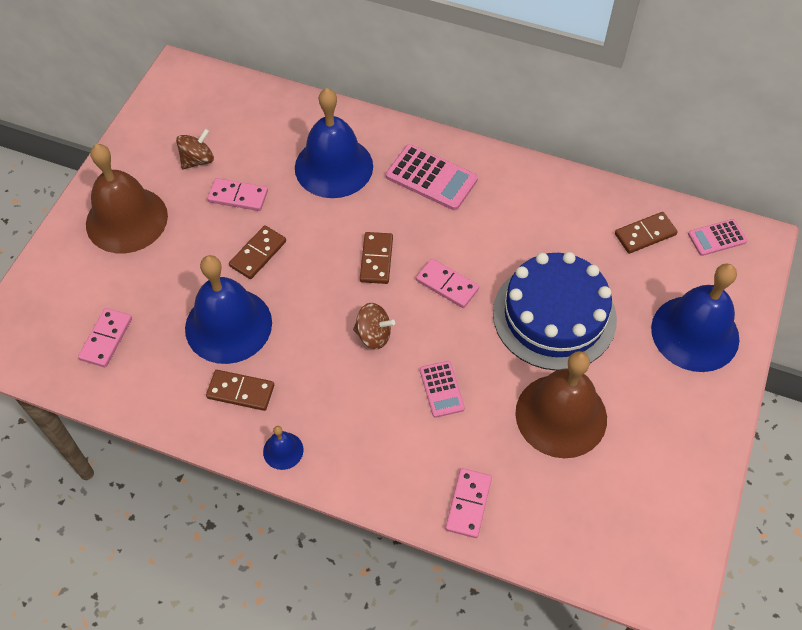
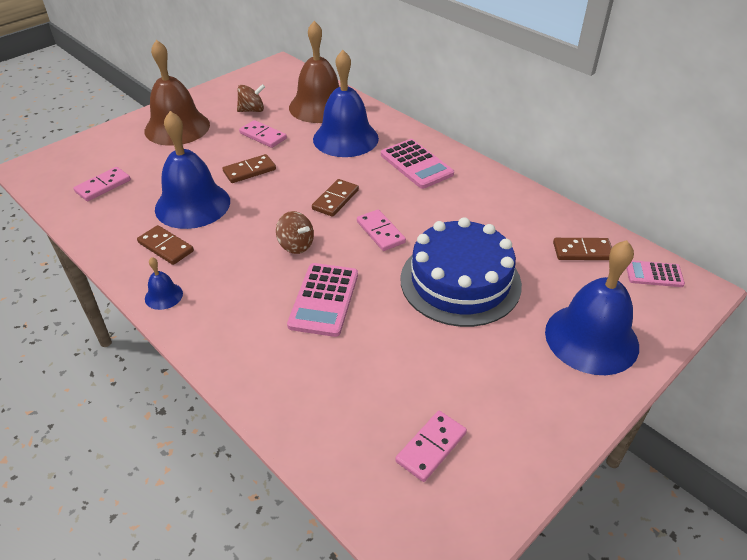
camera: 25 degrees right, 15 degrees down
pink calculator [420,361,465,418] -> pink calculator [287,263,358,337], size x1.66
pink domino [445,468,492,538] -> pink domino moved to [395,411,467,482]
brown bell [515,351,607,458] -> brown bell moved to [289,21,339,123]

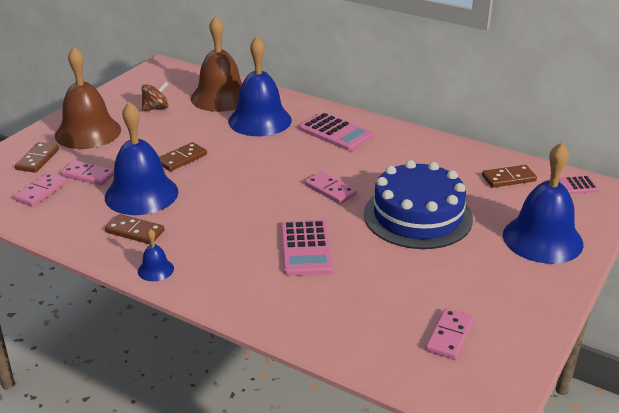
camera: 15 degrees left, 10 degrees down
pink domino [239,120,287,148] -> pink domino moved to [61,160,114,186]
brown spinning top [276,211,314,254] -> none
brown domino [312,179,359,217] -> brown domino moved to [15,142,59,173]

